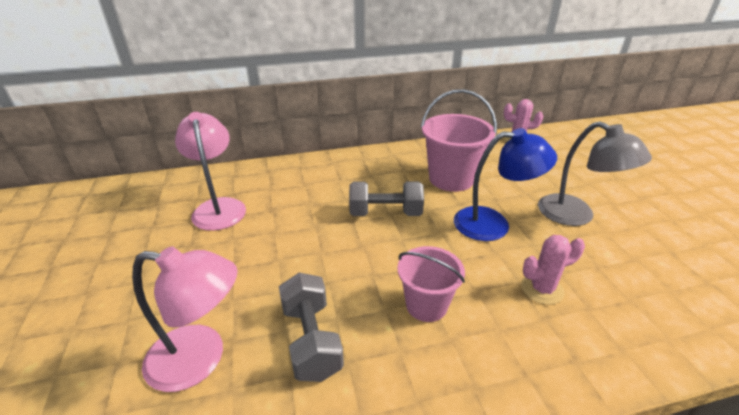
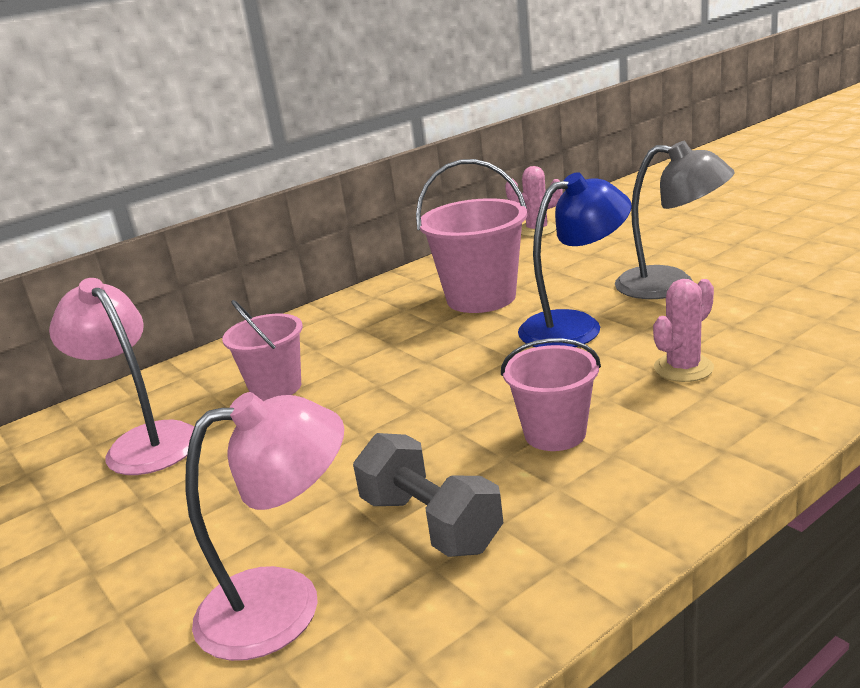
camera: 20 degrees left, 10 degrees down
grey dumbbell [349,181,424,216] -> none
none -> pink bucket [222,300,303,401]

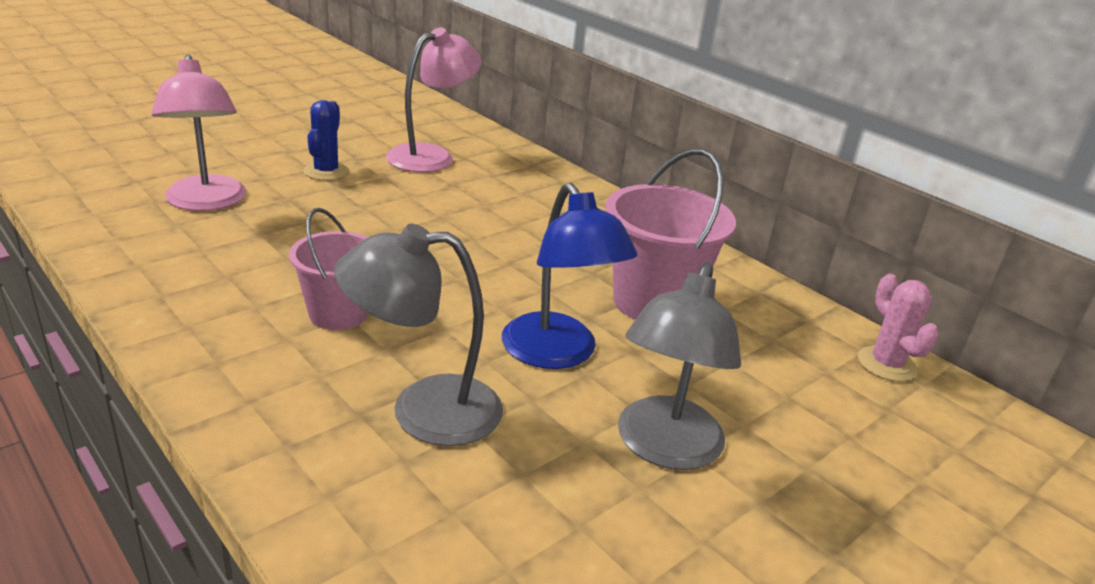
camera: 80 degrees right, 5 degrees up
pink bucket [222,300,303,401] -> none
grey dumbbell [353,433,503,557] -> none
pink cactus [653,279,714,382] -> grey lamp [334,224,503,446]
none -> blue cactus [303,100,349,181]

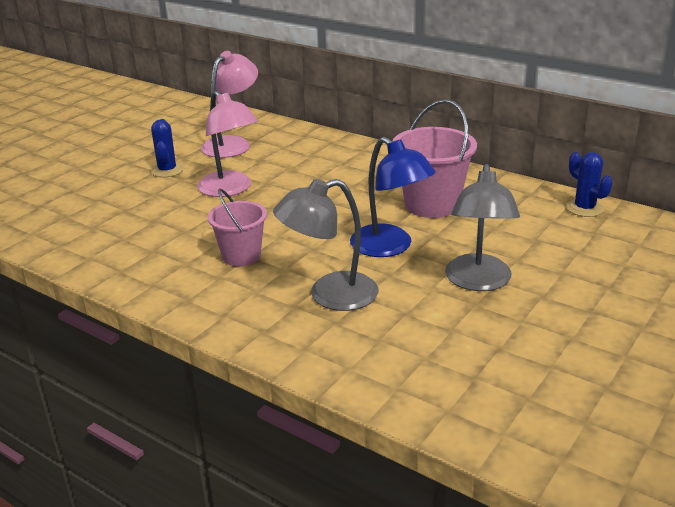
camera: 10 degrees left, 0 degrees up
pink lamp [151,55,247,211] -> pink lamp moved to [197,90,258,197]
pink cactus [858,274,939,382] -> blue cactus [566,152,613,217]

